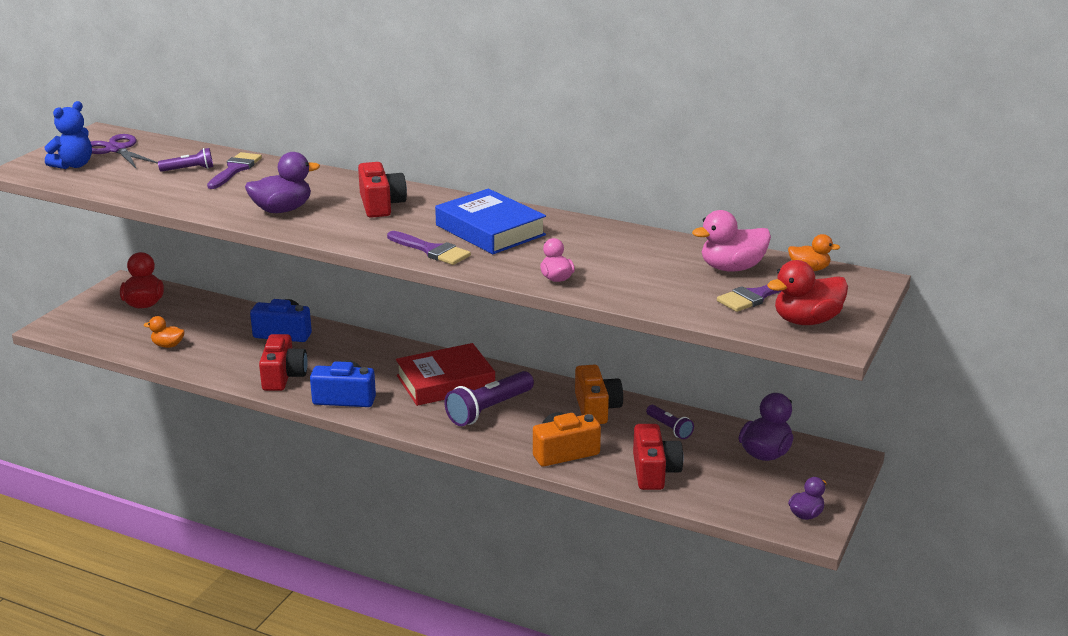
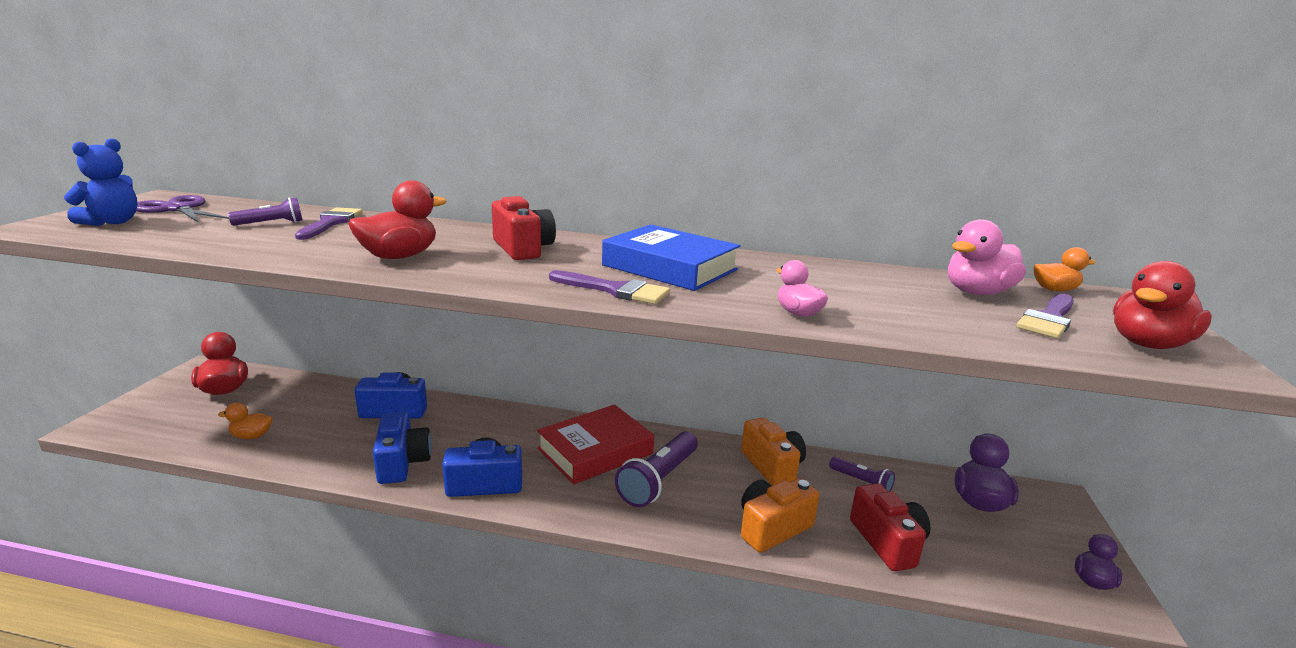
camera: 15 degrees left, 5 degrees down
purple duck [245,152,320,213] -> red duck [349,180,447,259]
red camera [259,334,308,391] -> blue camera [373,412,432,484]

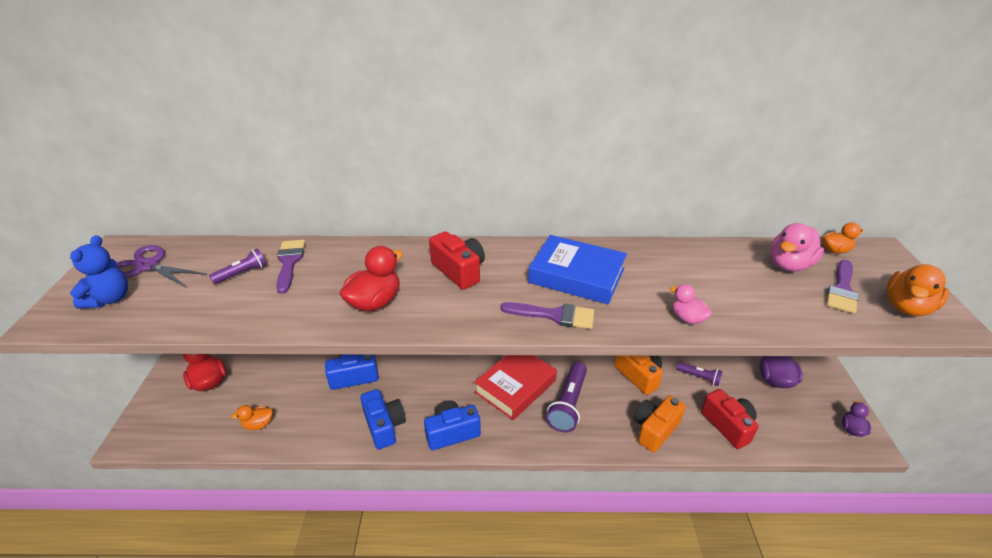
camera: 10 degrees left, 15 degrees up
red duck [1113,261,1212,349] -> orange duck [887,264,949,316]

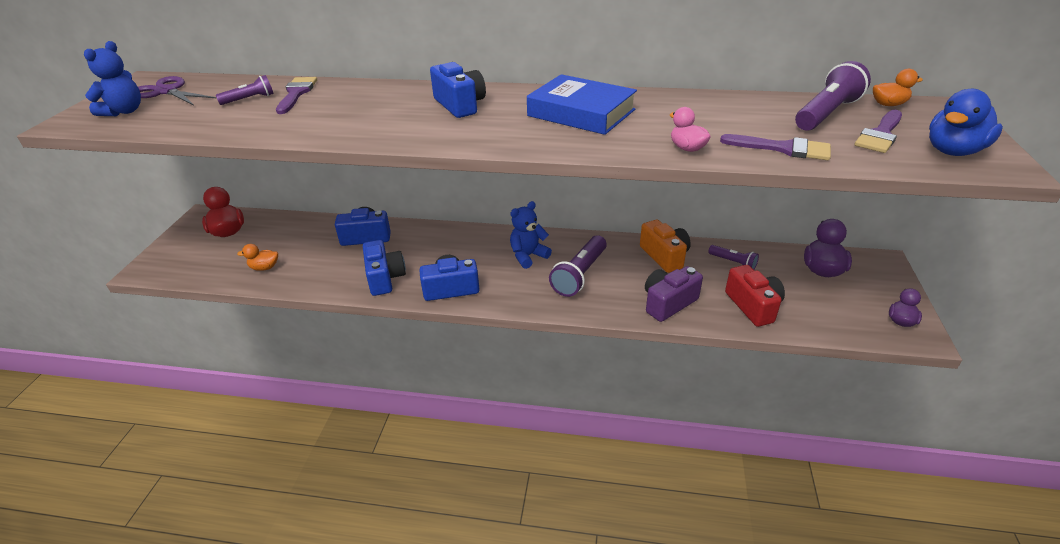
camera: 10 degrees right, 0 degrees up
red duck [340,246,403,311] -> none
red camera [429,231,485,290] -> blue camera [430,62,486,118]
red book [474,355,557,420] -> blue teddy bear [510,201,552,269]
purple brush [501,302,594,329] -> purple brush moved to [720,134,831,160]
orange camera [633,395,686,452] -> purple camera [645,266,703,322]
pink duck [771,223,824,271] -> purple flashlight [795,61,871,131]
orange duck [887,264,949,316] -> blue duck [929,89,1003,156]

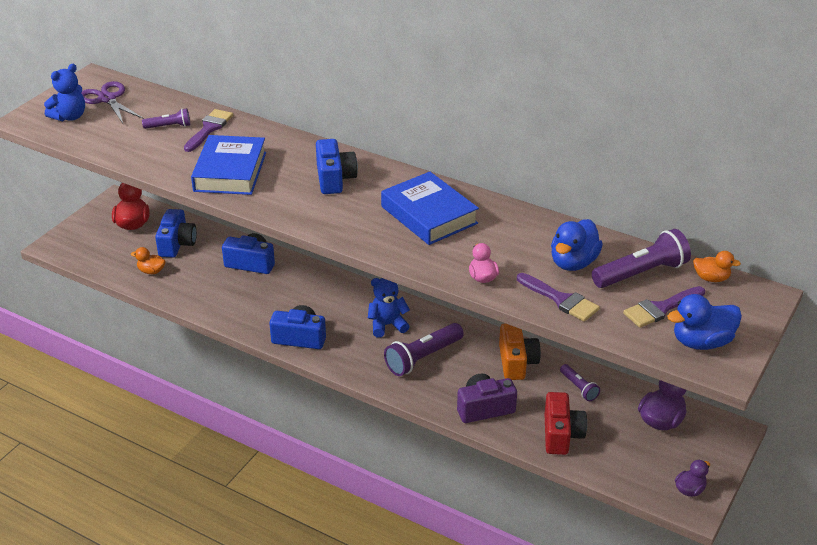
camera: 20 degrees right, 0 degrees up
blue camera [363,240,406,296] -> blue camera moved to [155,209,197,258]
none -> blue book [191,135,266,195]
none -> blue duck [551,219,603,271]

